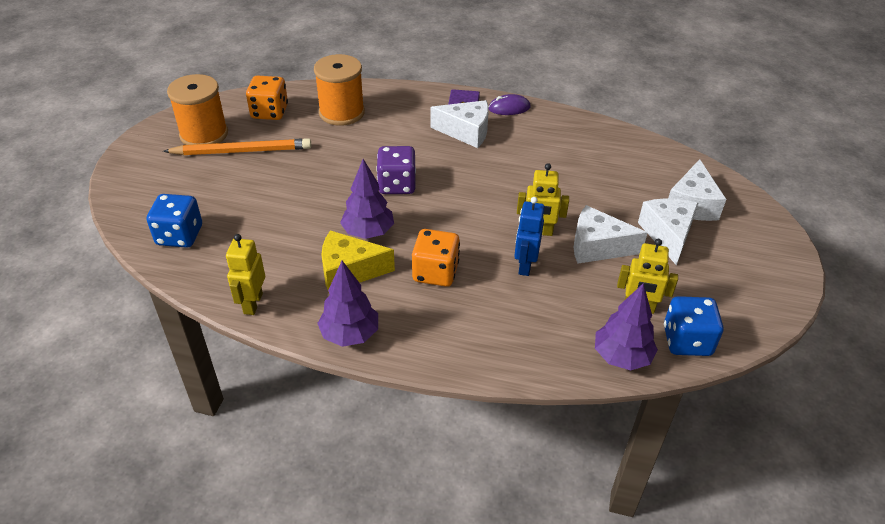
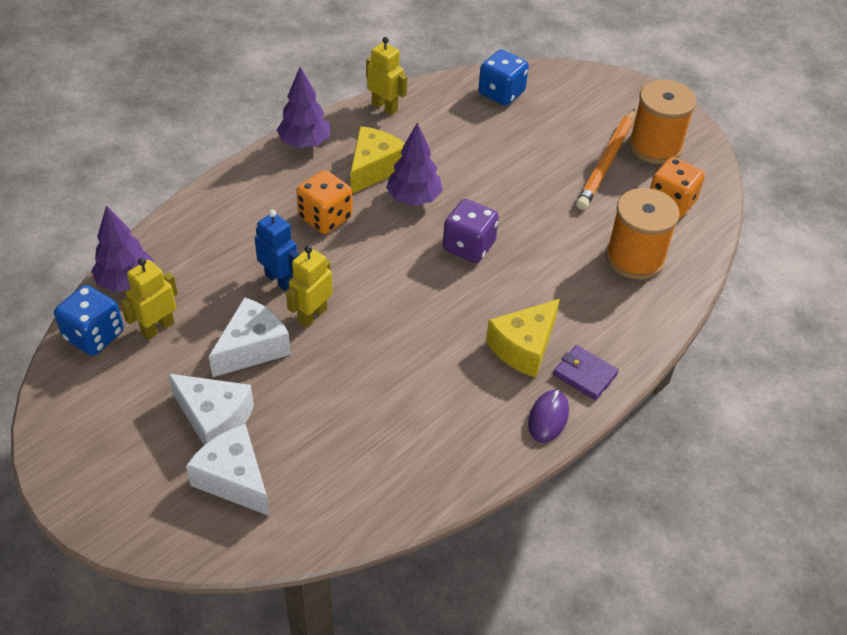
camera: 120 degrees right, 5 degrees up
white cheese [430,100,489,148] -> yellow cheese [486,299,560,378]

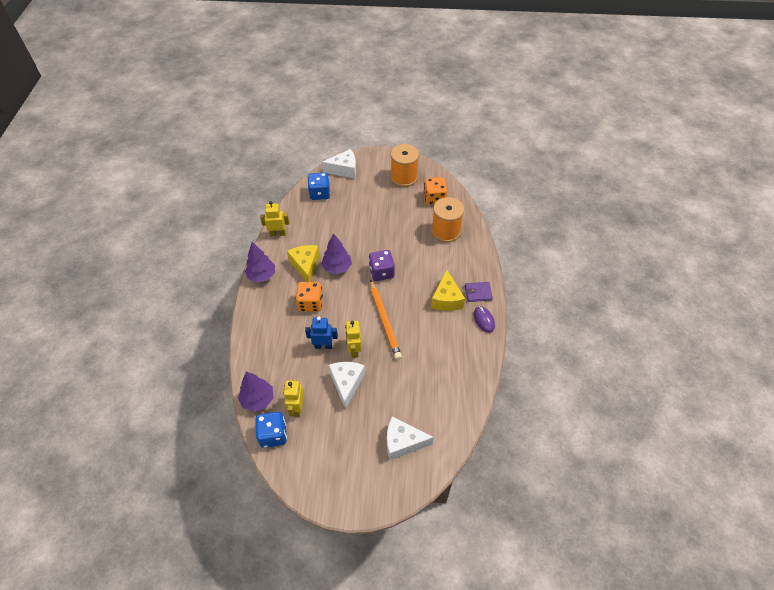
camera: 40 degrees left, 5 degrees up
white cheese [168,373,254,445] -> white cheese moved to [322,149,356,178]
orange pencil [576,109,635,210] -> orange pencil moved to [370,280,402,360]

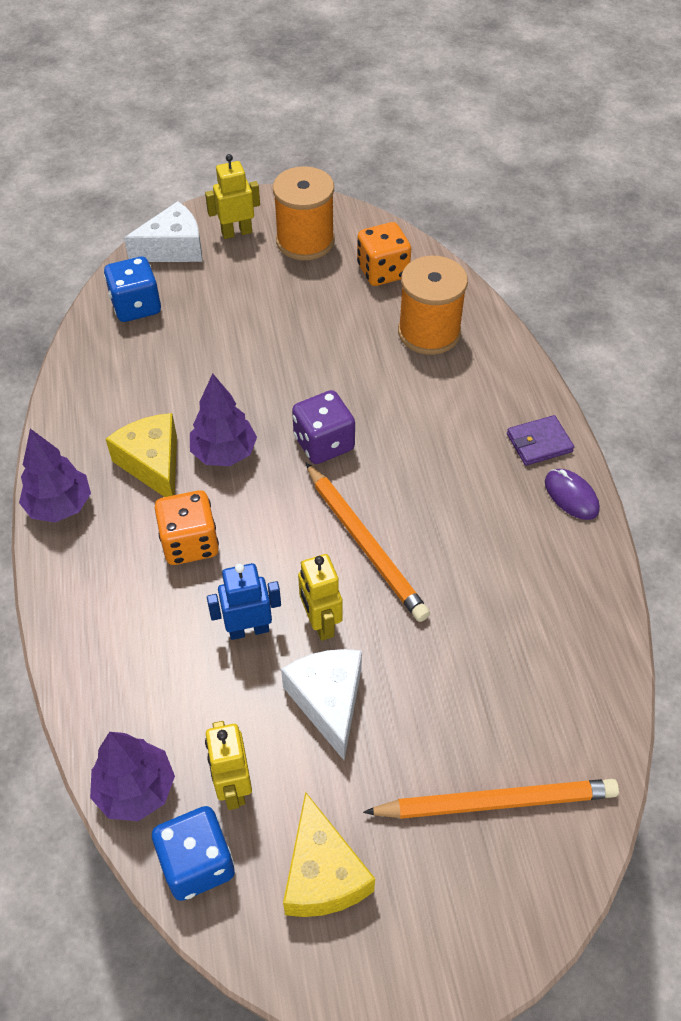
camera: 15 degrees left, 0 degrees up
yellow robot [260,201,289,236] -> yellow robot moved to [205,154,260,239]
white cheese [387,417,434,460] -> orange pencil [363,779,619,819]
yellow cheese [431,270,465,311] -> yellow cheese moved to [283,792,375,917]

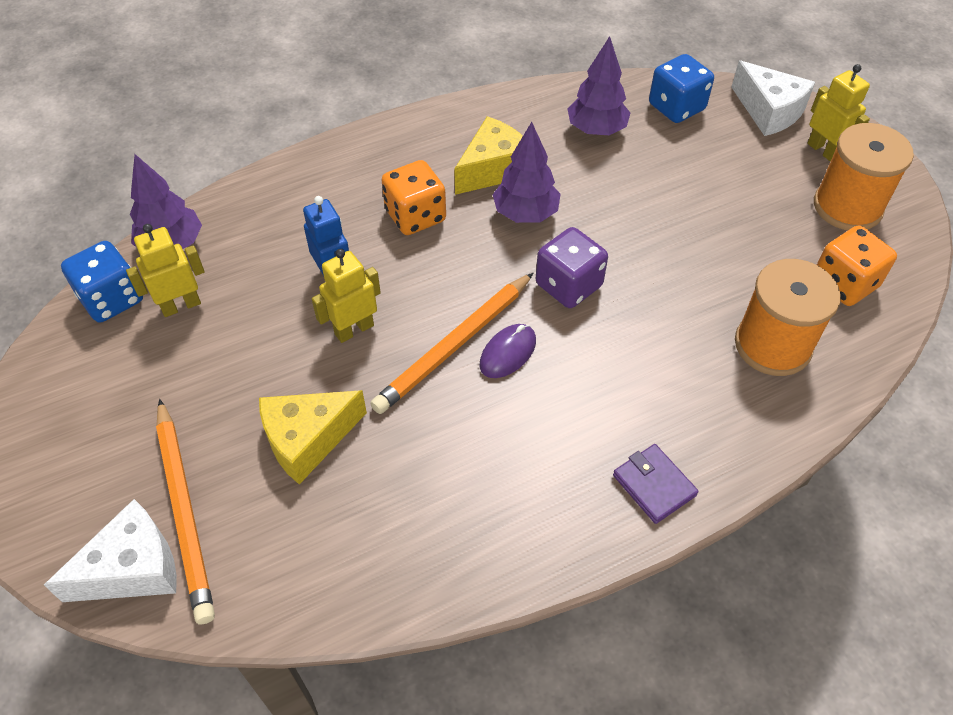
camera: 75 degrees right, 0 degrees up
purple tree [19,429,91,522] -> purple tree moved to [567,36,630,135]
white cheese [281,649,362,760] -> white cheese moved to [44,499,177,602]
yellow cheese [283,792,375,917] -> yellow cheese moved to [259,390,367,485]
purple mouse [545,469,600,520] -> purple mouse moved to [480,324,536,378]

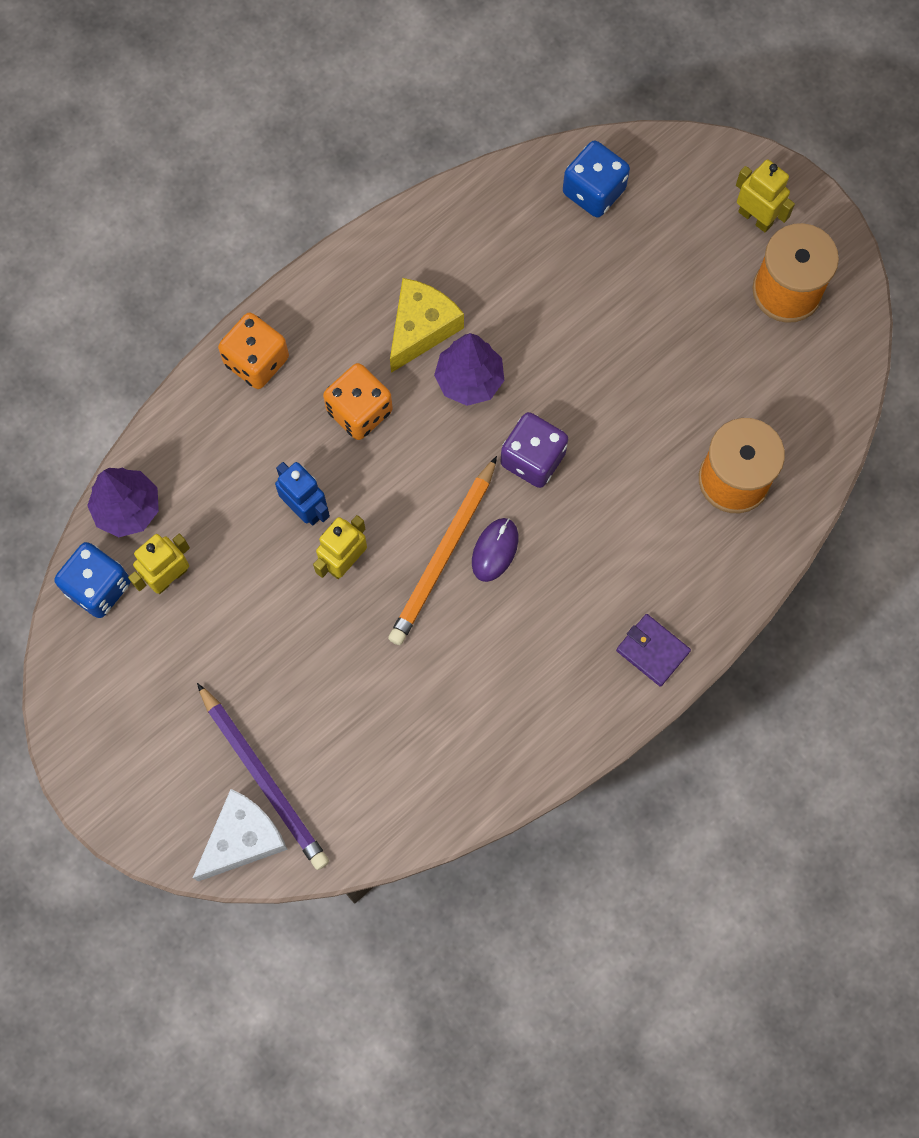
camera: 15 degrees left, 20 degrees up
orange pencil [156,399,215,624] -> purple pencil [197,683,329,870]
yellow cheese [259,390,367,485] -> none
purple tree [567,36,630,135] -> none
white cheese [731,61,815,136] -> none
orange dice [817,225,897,306] -> orange dice moved to [218,313,289,389]

